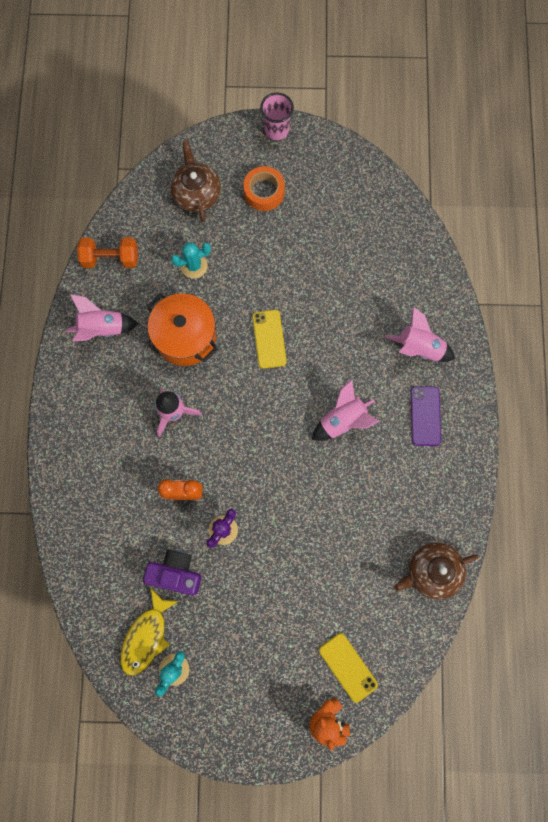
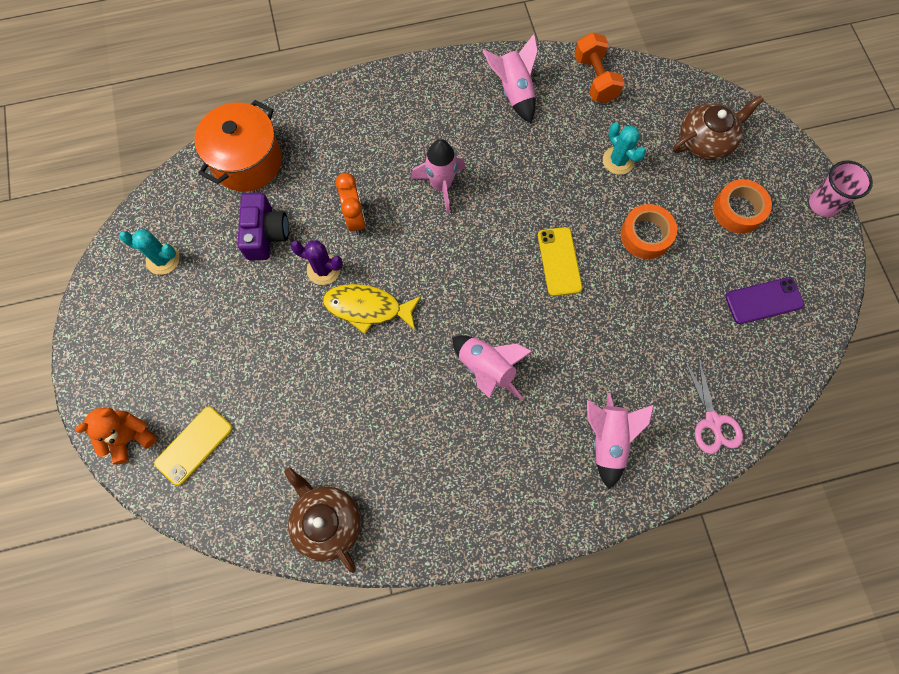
camera: 75 degrees right, 5 degrees down
yellow fish [120,589,179,676] -> yellow fish moved to [323,284,421,334]
orange pot [147,293,218,366] -> orange pot moved to [194,100,282,192]
yellow phone [252,310,287,369] -> yellow phone turned 75 degrees counterclockwise [538,227,582,296]
purple phone [411,386,441,446] -> purple phone moved to [725,277,804,324]
none -> orange tape [621,204,677,259]
none -> pink scissors [684,356,743,454]

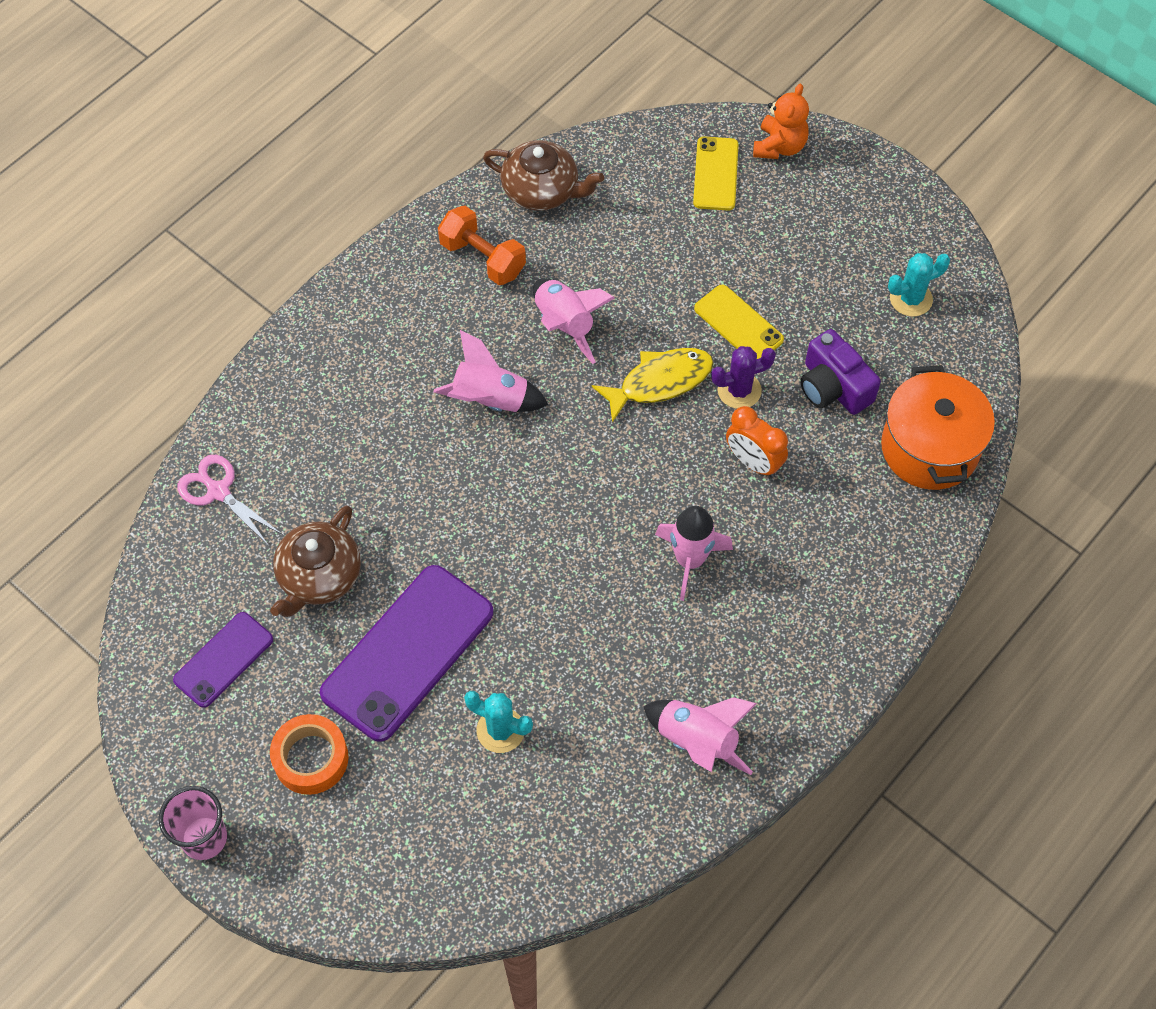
camera: 145 degrees right, 10 degrees down
yellow phone [538,227,582,296] -> yellow phone moved to [694,284,784,359]
orange dumbbell [574,32,625,103] -> orange dumbbell moved to [438,206,526,285]
pink rocket [587,393,654,489] -> pink rocket moved to [533,278,615,364]
orange tape [621,204,677,259] -> purple phone [320,565,493,742]
brown teapot [673,95,764,160] -> brown teapot moved to [270,505,361,617]

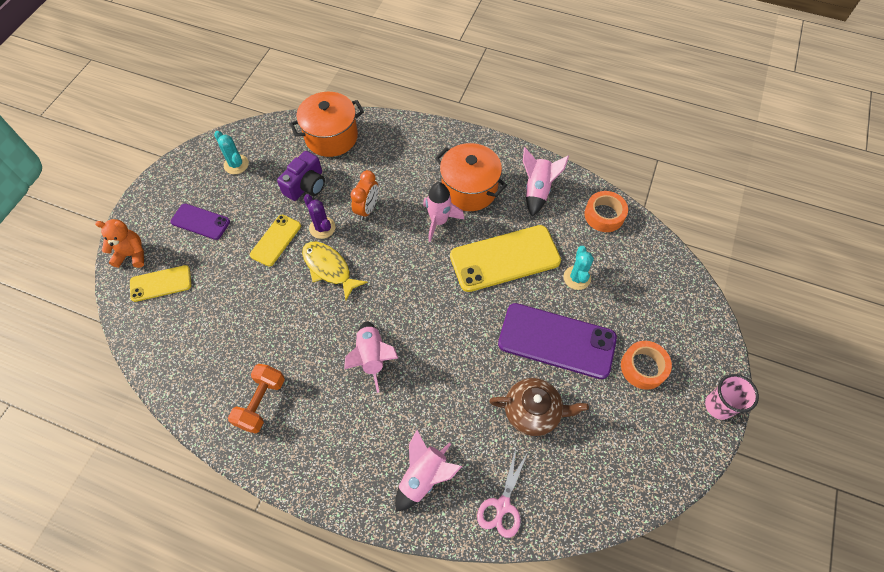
camera: 110 degrees left, 0 degrees up
purple phone [173,612,273,708] -> purple phone moved to [171,204,230,240]
brown teapot [483,140,604,211] -> none
pink rocket [533,278,615,364] -> pink rocket moved to [395,430,462,512]
none -> orange pot [435,143,507,211]
none -> yellow phone [450,225,561,292]
none -> orange tape [584,191,628,232]

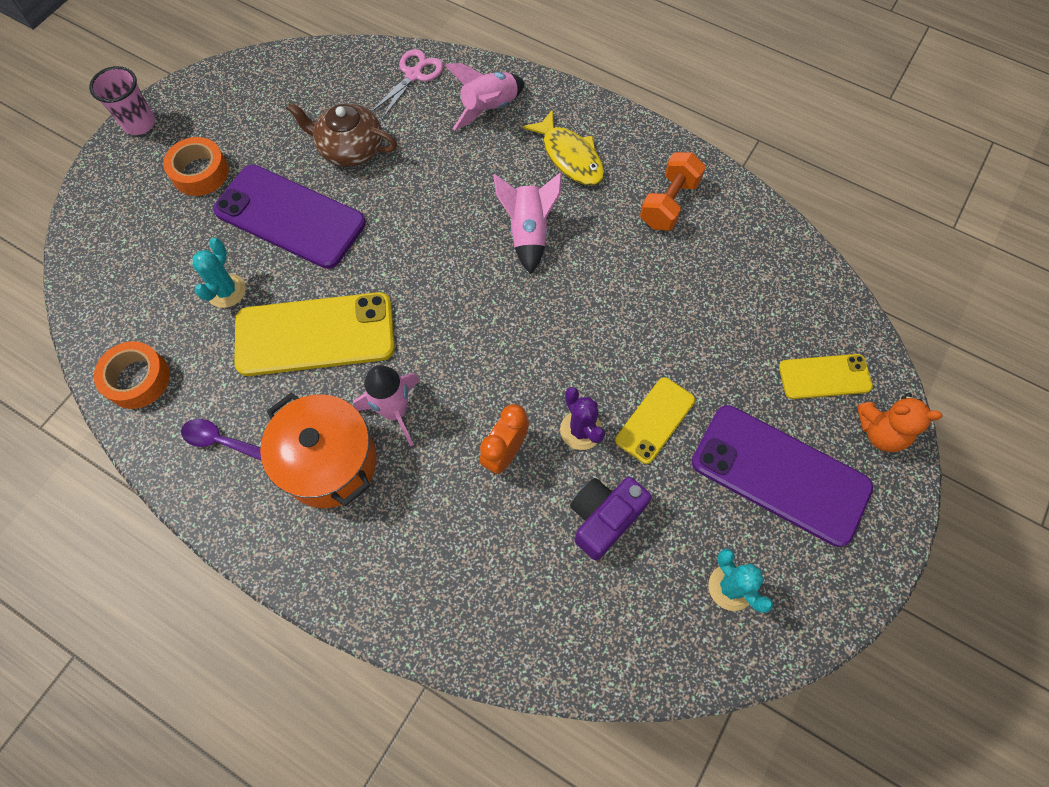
camera: 170 degrees left, 5 degrees up
purple phone [171,204,230,240] -> purple phone [692,405,873,547], size x1.82
orange pot [290,92,364,157] -> none
yellow fish [302,242,368,301] -> yellow fish moved to [523,109,604,186]
pink rocket [523,147,569,216] -> purple spoon [181,419,261,460]

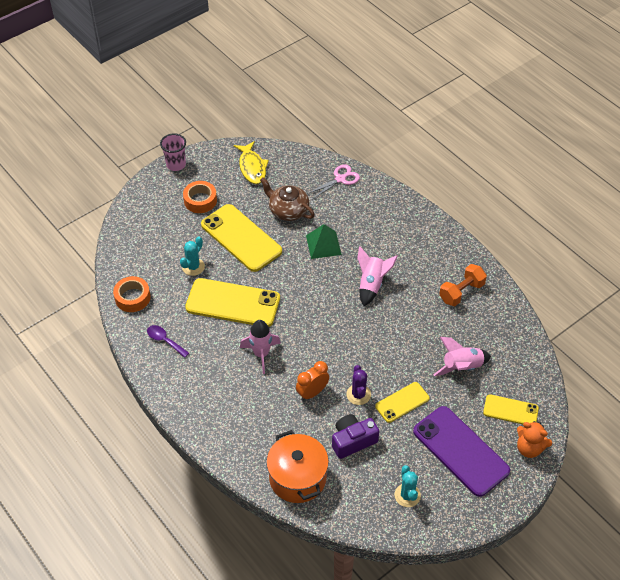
camera: 20 degrees right, 15 degrees down
purple phone [213,165,366,269] -> yellow phone [201,204,282,272]
orange pot [260,393,377,508] -> orange pot moved to [266,430,329,503]
pink rocket [445,63,524,130] -> pink rocket moved to [433,337,491,376]
yellow fish [523,109,604,186] -> yellow fish moved to [234,141,269,184]
none -> green pyramid [306,224,342,259]

